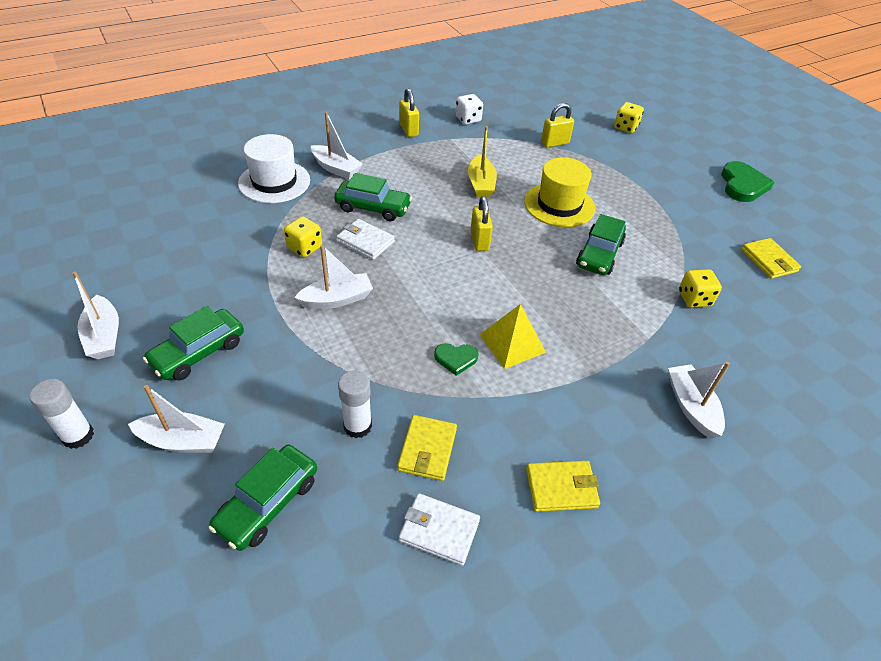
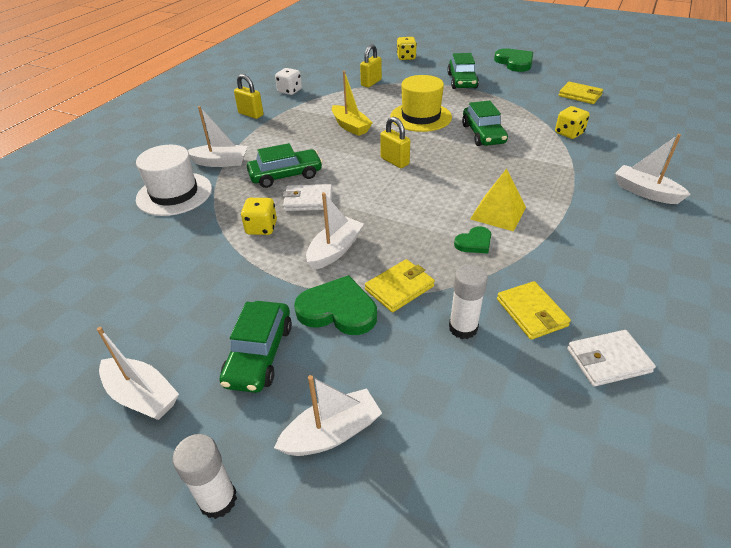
camera: 30 degrees left, 5 degrees down
green car [208,445,317,551] -> green car moved to [447,53,479,89]
yellow wallet [526,461,600,512] -> yellow wallet moved to [365,259,435,312]
none -> green heart [294,275,377,335]

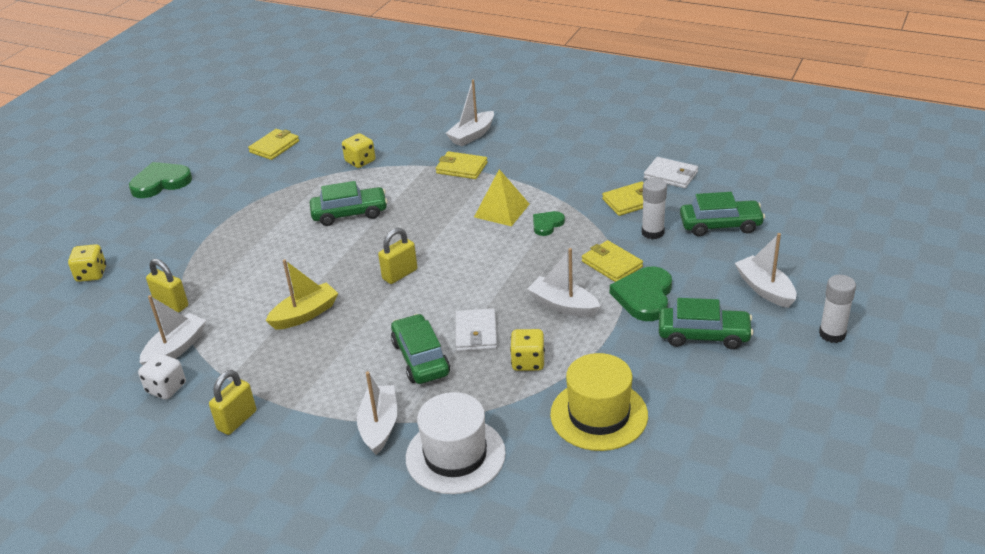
camera: 90 degrees left, 5 degrees down
white boat [97,327,179,420] -> white boat moved to [139,295,206,365]
yellow hat [390,75,452,132] -> yellow hat moved to [550,353,648,451]
green car [447,53,479,89] -> green car moved to [680,192,765,236]
green heart [454,226,491,253] -> green heart turned 105 degrees counterclockwise [533,211,565,236]
white wallet [567,330,656,387] -> white wallet turned 45 degrees counterclockwise [644,157,698,188]
none -> yellow wallet [436,151,488,179]

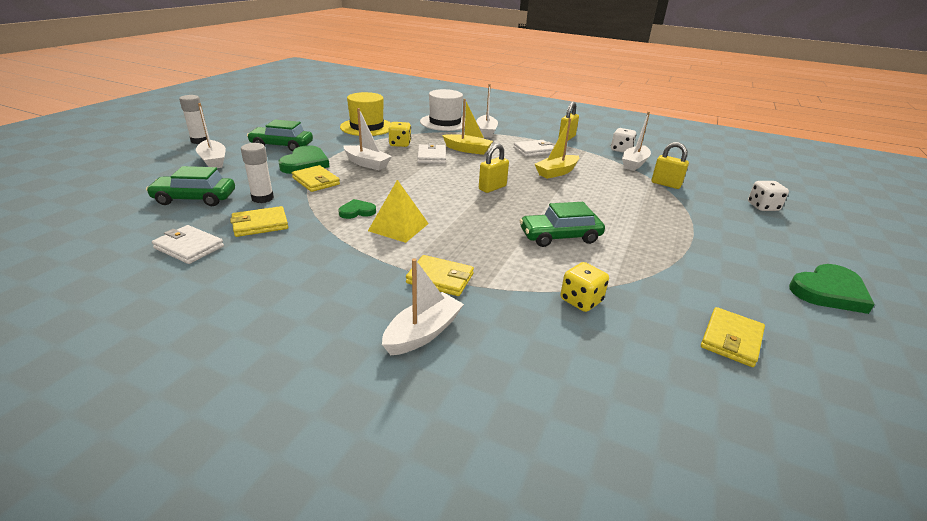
camera: 175 degrees right, 5 degrees down
yellow dice [68,244,106,282] -> white dice [748,181,789,211]
green car [391,314,450,384] -> yellow boat [442,99,493,155]
green heart [533,211,565,236] -> green heart turned 150 degrees counterclockwise [338,199,376,219]
none -> white wallet [513,140,554,157]

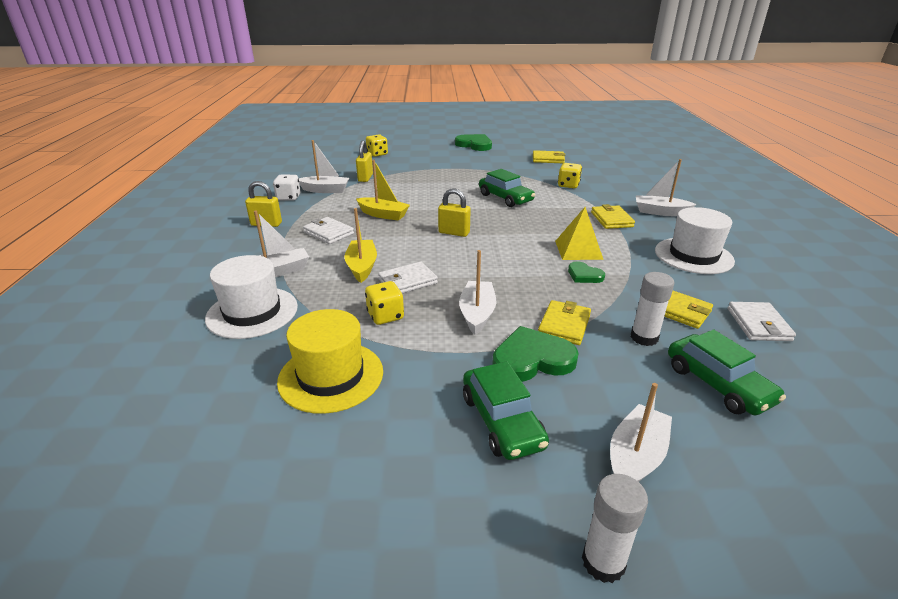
camera: 115 degrees left, 0 degrees up
white dice [748,181,789,211] -> yellow dice [366,134,388,157]
none -> white hat [655,207,735,274]

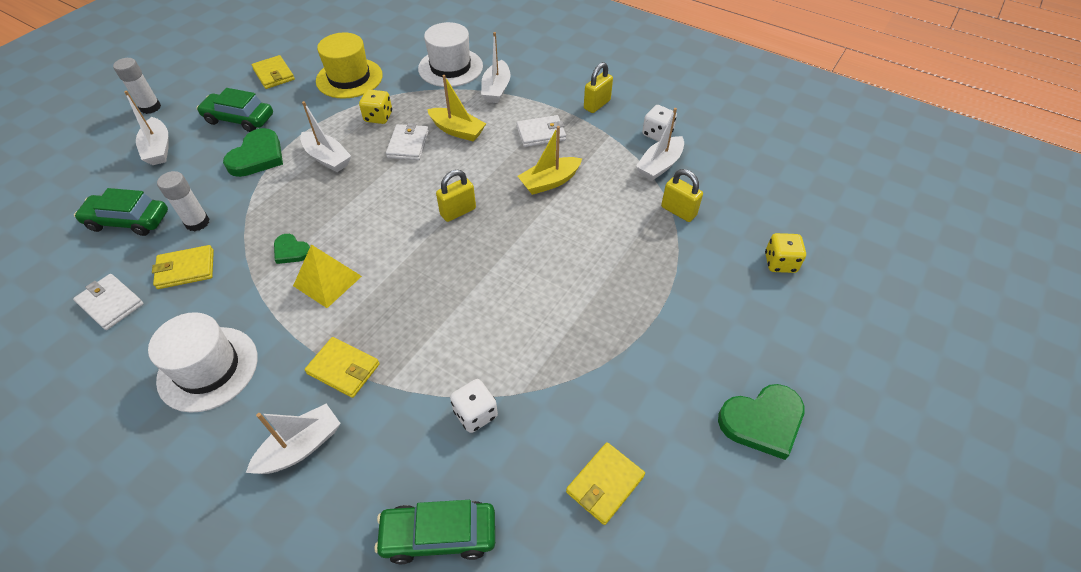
camera: 125 degrees right, 20 degrees up
green car [479,169,535,207] -> green car moved to [375,500,495,564]
yellow wallet [538,300,591,345] -> yellow wallet moved to [252,55,295,89]
yellow dice [558,163,582,188] -> white dice [450,379,498,433]
green heart [568,261,605,283] -> green heart turned 135 degrees counterclockwise [274,234,310,264]

